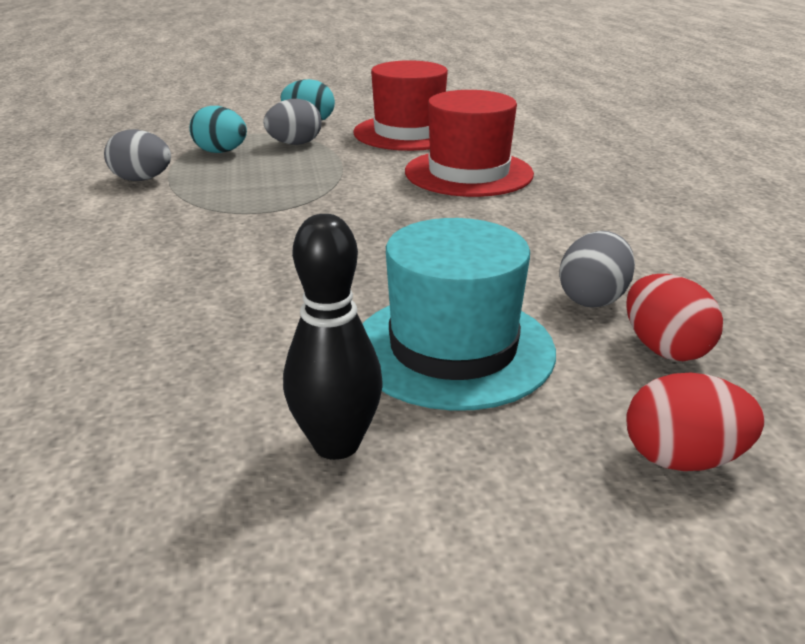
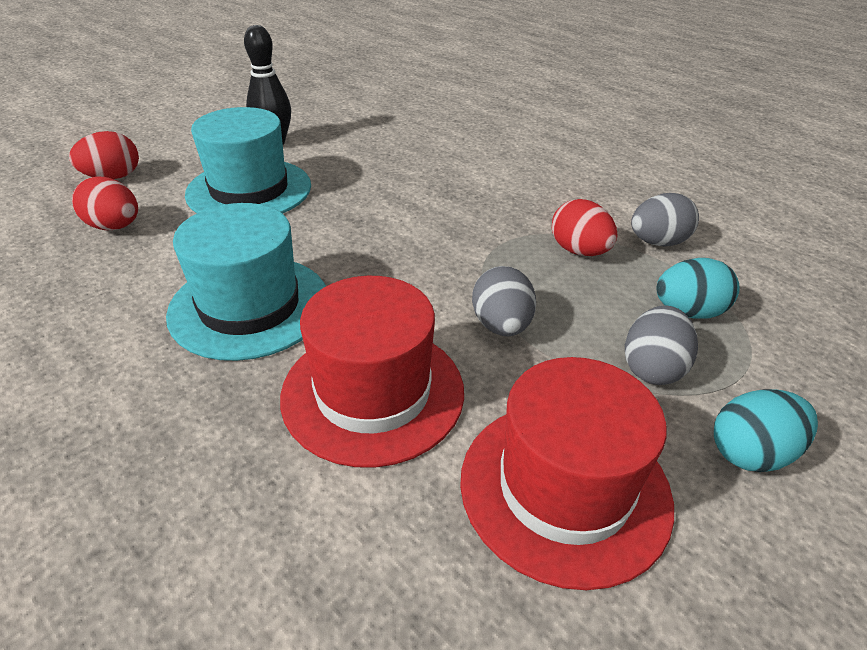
camera: 145 degrees right, 10 degrees up
grey egg [559,231,635,308] -> grey egg moved to [472,266,536,336]
none -> turquoise hat [166,203,326,361]
none -> red egg [552,199,618,256]

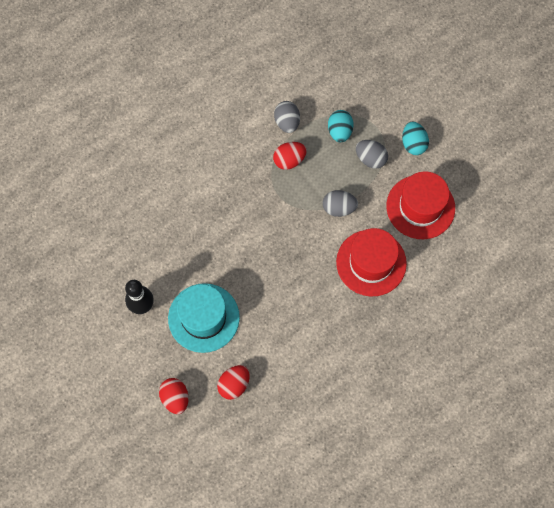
camera: 80 degrees left, 30 degrees up
turquoise hat [166,203,326,361] -> none

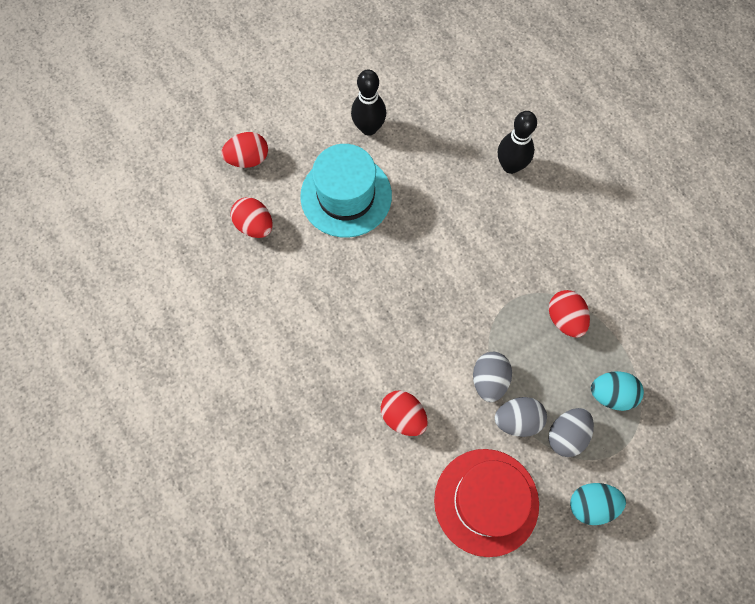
camera: 95 degrees right, 0 degrees up
grey egg [274,101,300,133] -> grey egg moved to [495,397,547,437]
red hat [336,228,407,296] -> red egg [381,390,428,436]
none -> black bowling pin [498,111,537,174]

